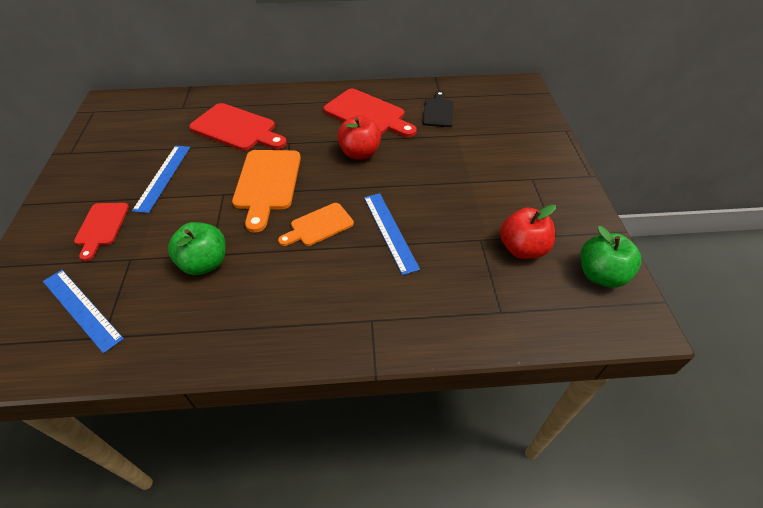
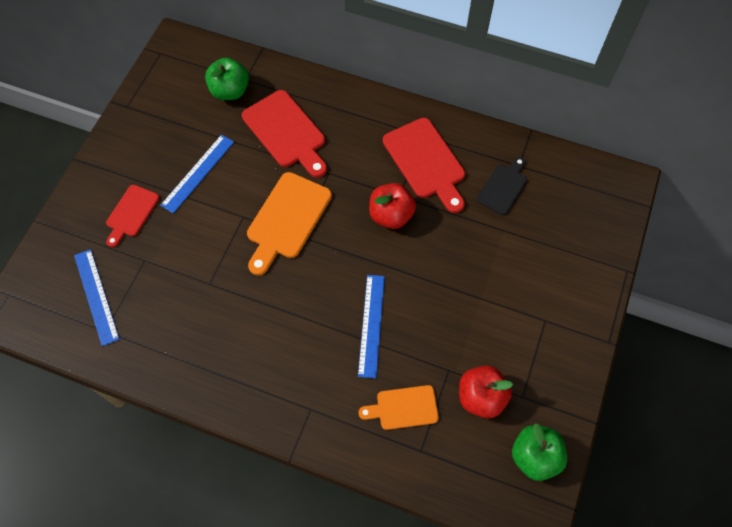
camera: 25 degrees right, 15 degrees up
green apple [168,222,225,275] -> green apple moved to [205,58,249,100]
orange cutting board [278,203,354,246] -> orange cutting board moved to [359,385,439,430]

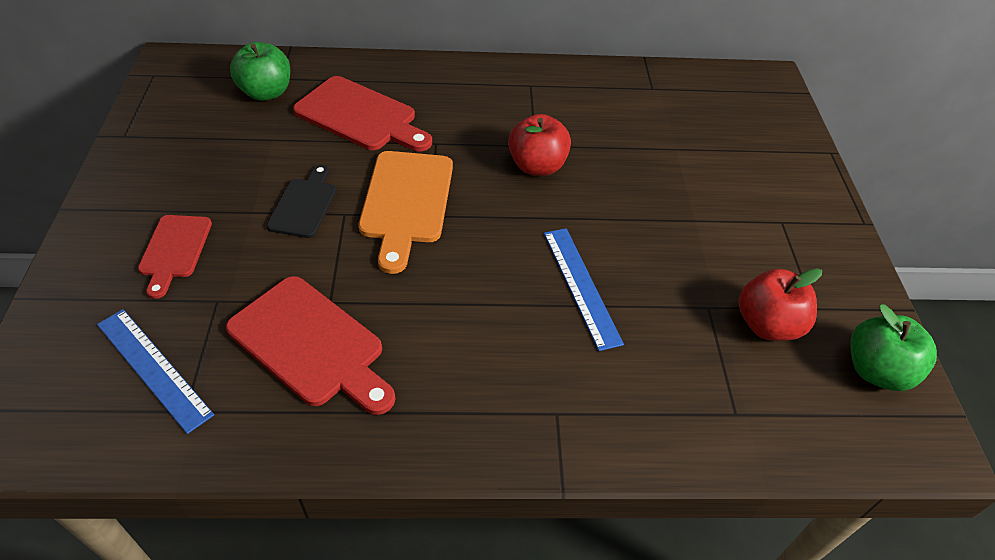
camera: 25 degrees left, 15 degrees down
blue ruler [160,135,234,213] -> none
orange cutting board [359,385,439,430] -> none
red cutting board [383,118,465,213] -> red cutting board moved to [226,276,395,415]
black cutting board [477,157,527,215] -> black cutting board moved to [267,165,336,238]

